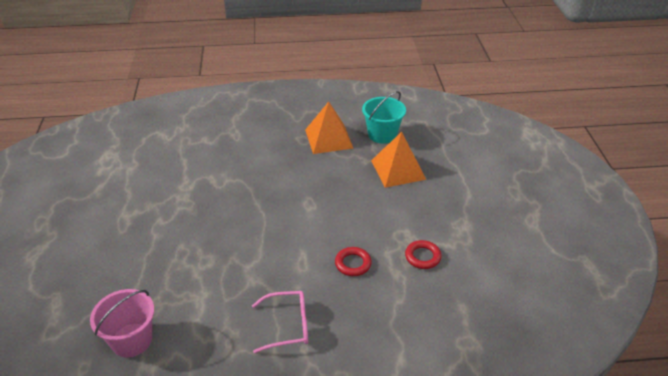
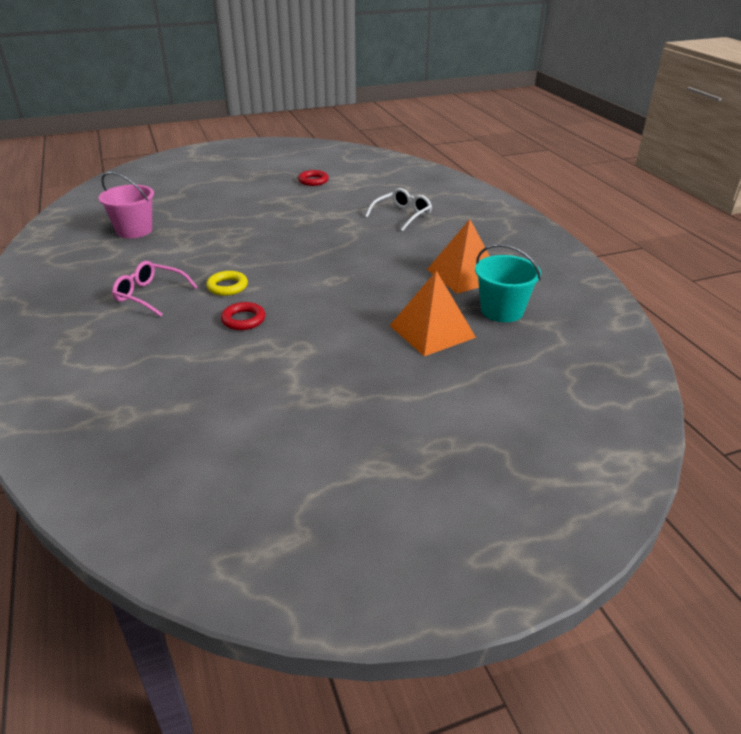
camera: 75 degrees right, 5 degrees down
pink glasses [252,291,308,353] -> pink glasses turned 135 degrees clockwise [112,261,198,317]
red ring [405,240,442,269] -> red ring moved to [298,170,329,186]
none -> yellow ring [206,271,248,296]
none -> white glasses [365,188,432,231]

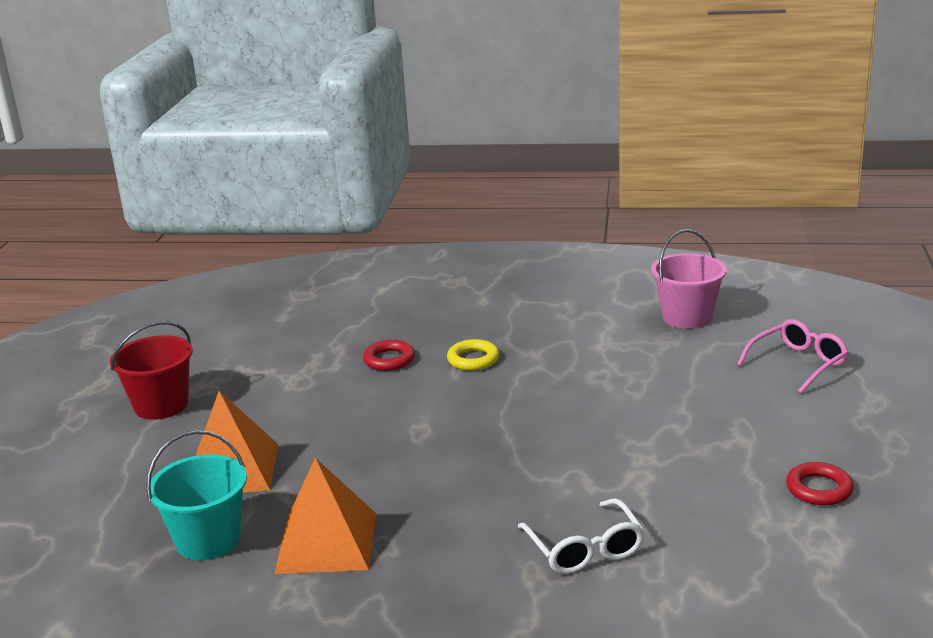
camera: 120 degrees right, 10 degrees down
pink glasses [112,261,198,317] -> pink glasses moved to [737,319,849,394]
none -> red bucket [110,321,193,420]

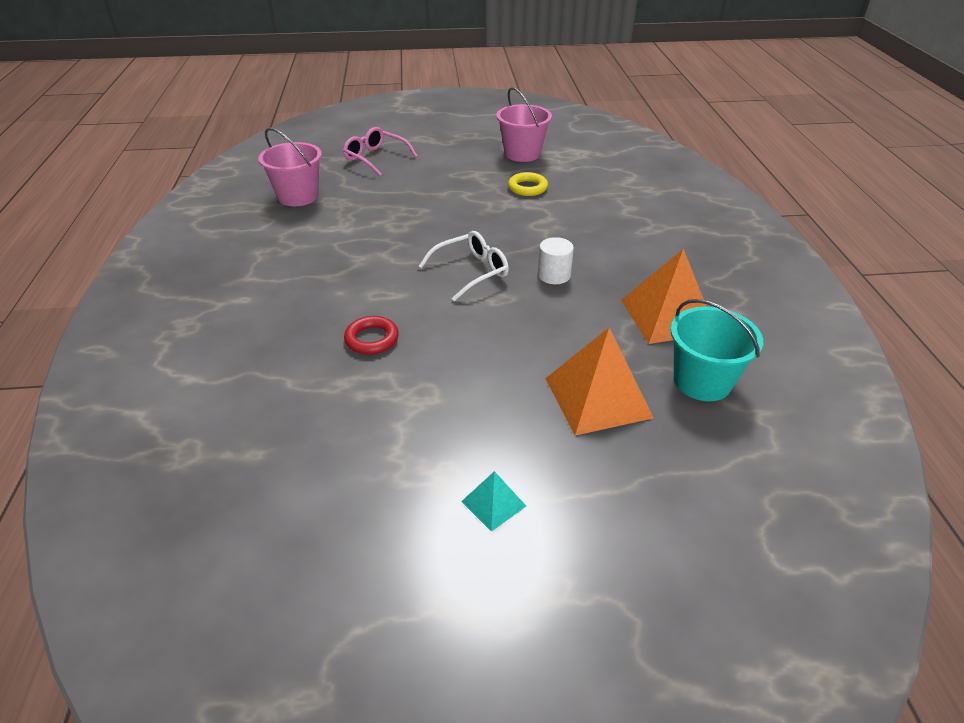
camera: 105 degrees left, 15 degrees up
red bucket [110,321,193,420] -> turquoise pyramid [461,471,526,532]
yellow ring [447,339,499,371] -> yellow ring moved to [508,172,548,196]
white glasses [518,498,645,574] -> white glasses moved to [418,231,509,301]
red ring [786,462,854,505] -> pink bucket [496,87,552,162]
none -> white cylinder [538,237,574,284]

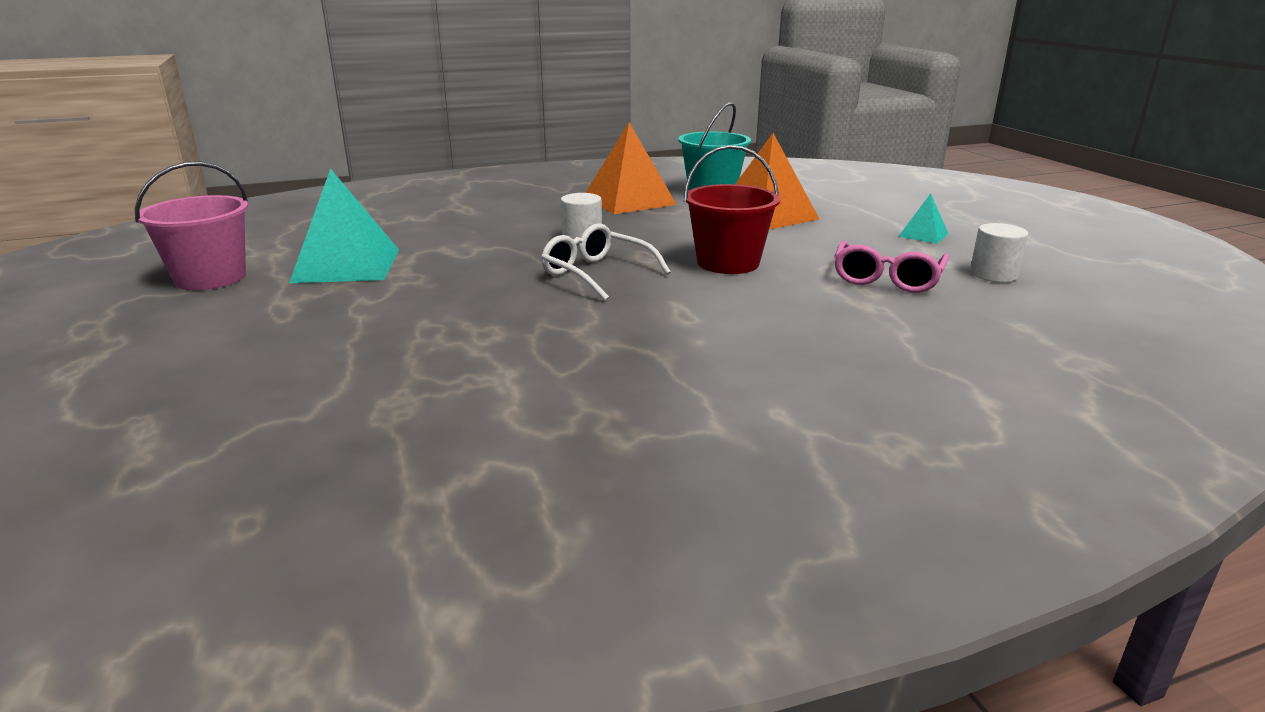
camera: 105 degrees left, 15 degrees down
pink bucket [258,128,322,206] -> none
pink glasses [343,127,418,176] -> pink glasses moved to [834,241,949,293]
red ring [344,316,399,355] -> none
yellow ring [508,172,548,196] -> turquoise pyramid [289,168,399,283]
none -> red bucket [684,145,781,274]
none -> white cylinder [970,223,1028,282]

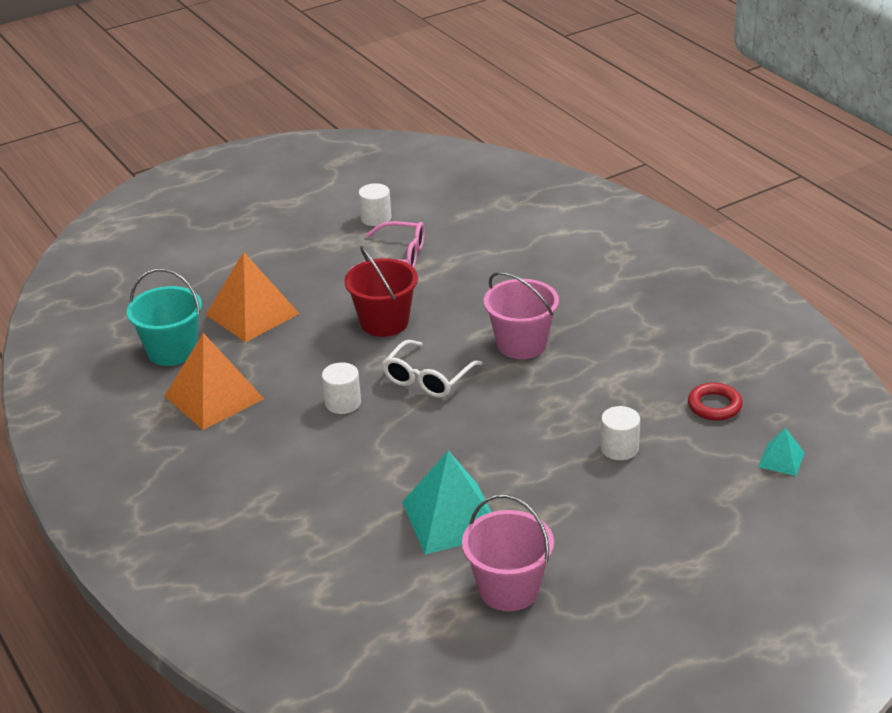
camera: 100 degrees left, 10 degrees up
turquoise pyramid [898,193,949,244] -> turquoise pyramid moved to [758,428,805,476]
none -> pink bucket [484,272,559,359]
none -> white cylinder [600,406,640,460]
none -> red ring [688,382,743,421]

